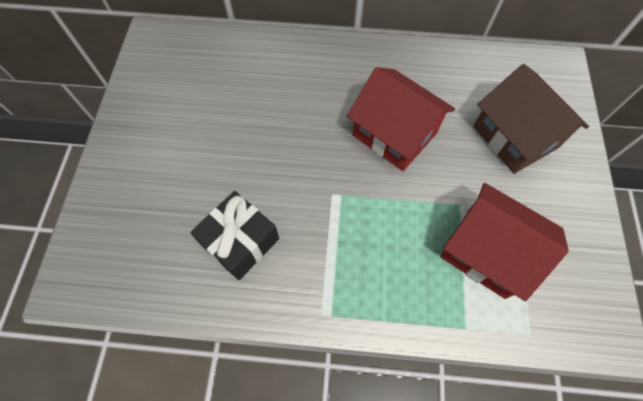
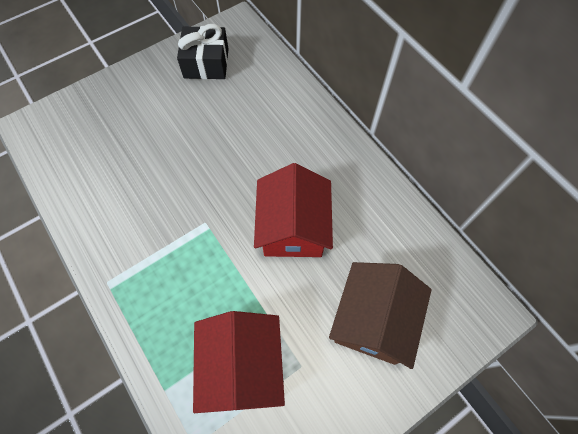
camera: 50 degrees right, 0 degrees up
black gift [190,191,279,280] -> black gift moved to [177,24,229,79]

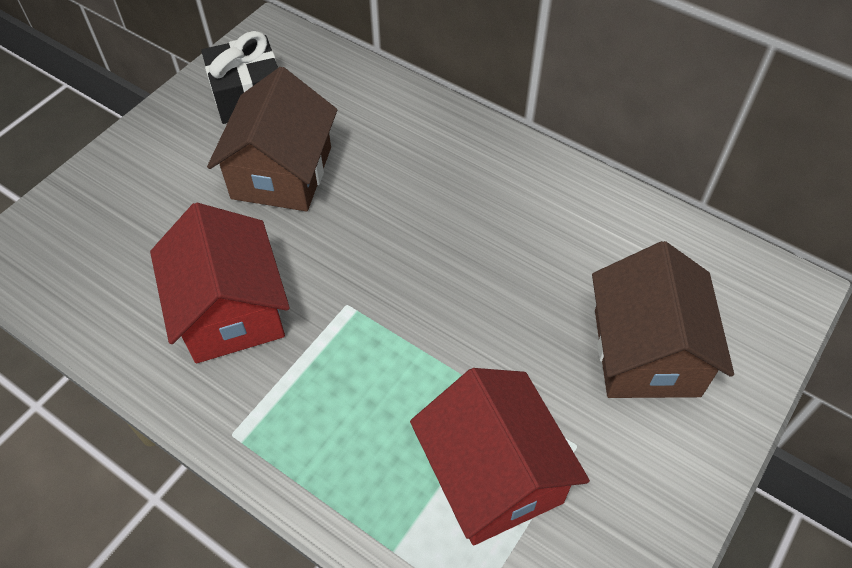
camera: 20 degrees left, 10 degrees down
red house [254,163,333,257] -> red house moved to [150,203,290,363]
none -> brown house [207,67,337,211]

